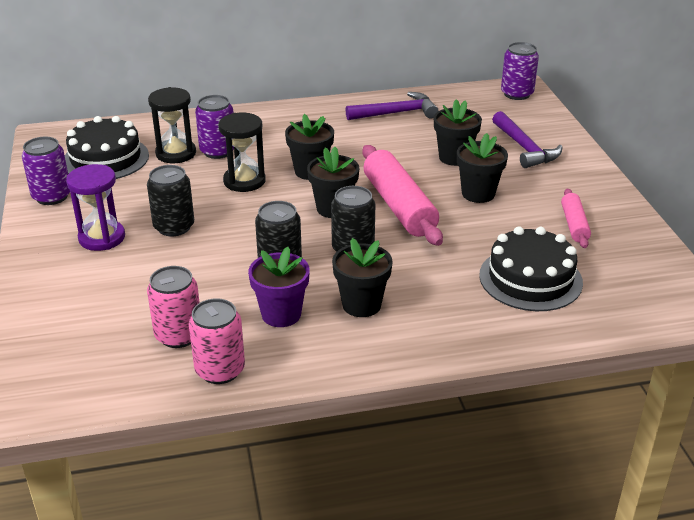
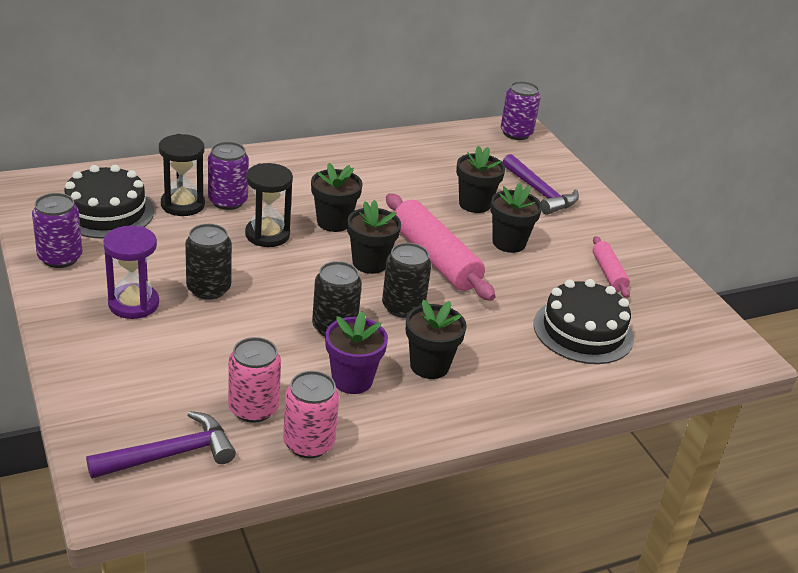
camera: 15 degrees left, 0 degrees up
purple hammer [346,92,439,120] -> purple hammer moved to [86,411,236,479]

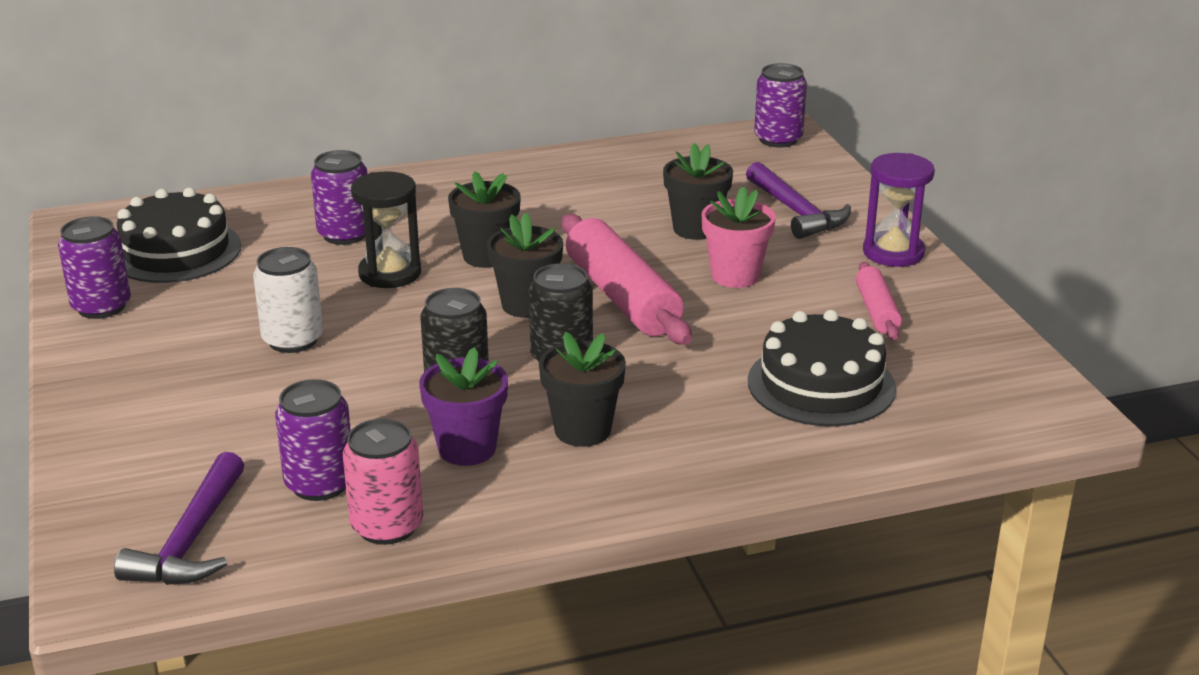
camera: 10 degrees right, 5 degrees down
purple hammer [86,411,236,479] -> purple hammer turned 120 degrees clockwise [114,452,244,585]
purple hourglass [103,226,159,319] -> purple hourglass moved to [863,153,935,267]
black hourglass [159,134,205,216] -> none
black can [185,224,232,300] -> white can [253,247,323,353]
pink can [228,337,281,423] -> purple can [275,379,351,501]
black flower pot [490,183,542,253] -> pink flower pot [702,186,776,288]

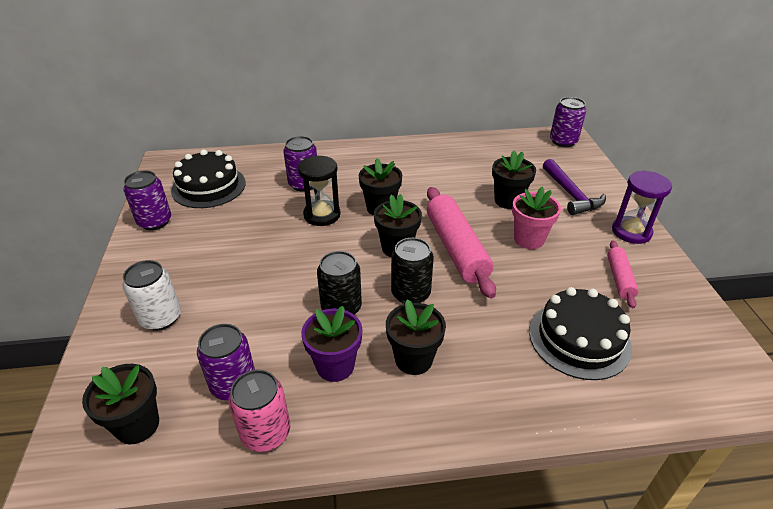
camera: 10 degrees right, 10 degrees up
purple hammer [114,452,244,585] -> black flower pot [82,364,159,444]
white can [253,247,323,353] -> white can moved to [122,260,181,330]

